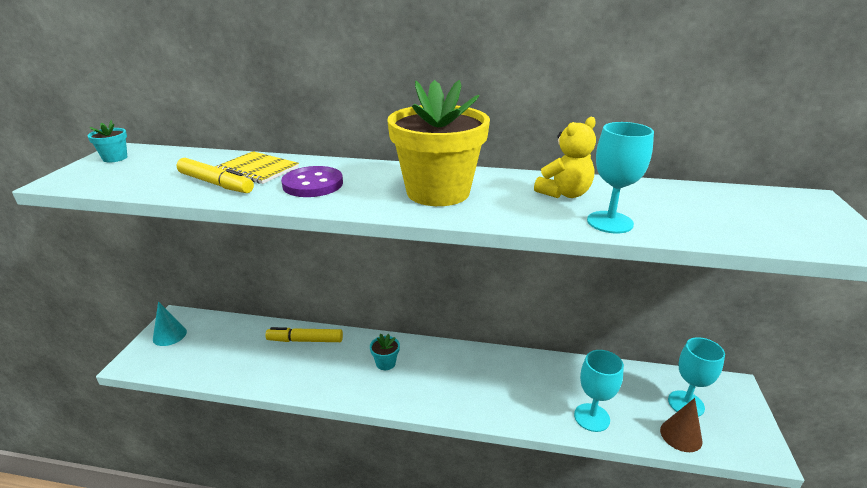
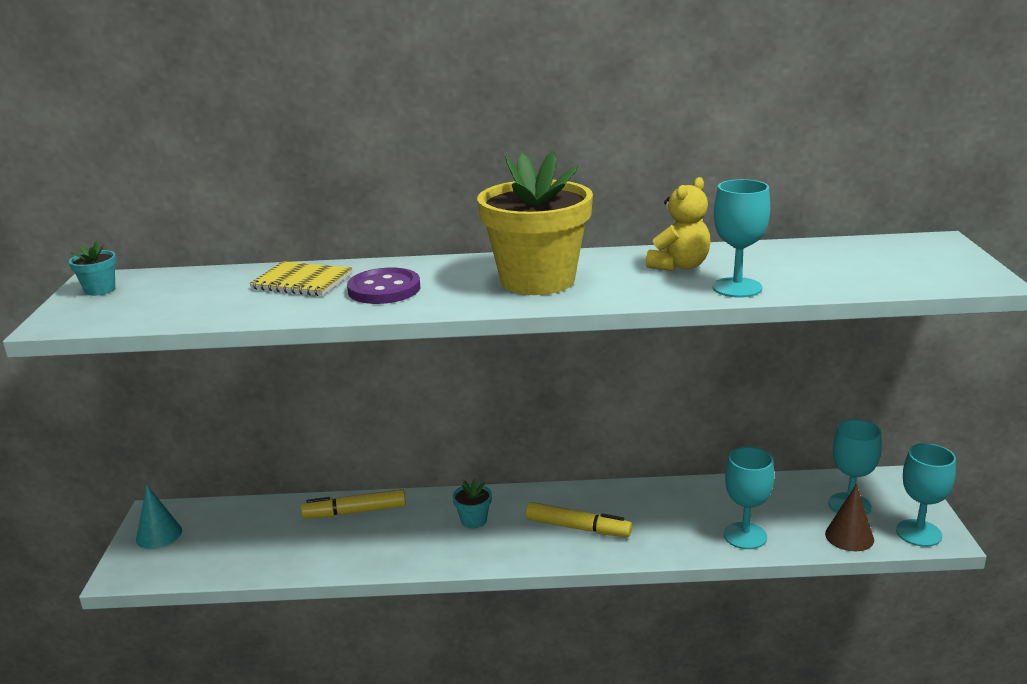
camera: 10 degrees left, 5 degrees down
yellow marker [177,158,254,193] -> yellow marker moved to [526,502,632,537]
none -> turquoise goblet [896,443,956,547]

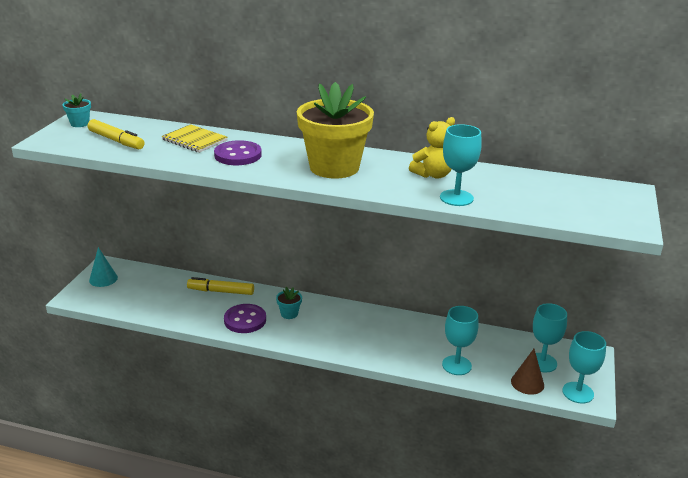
camera: 15 degrees right, 5 degrees up
yellow marker [526,502,632,537] -> yellow marker moved to [88,119,145,149]
none -> purple button [224,304,266,333]

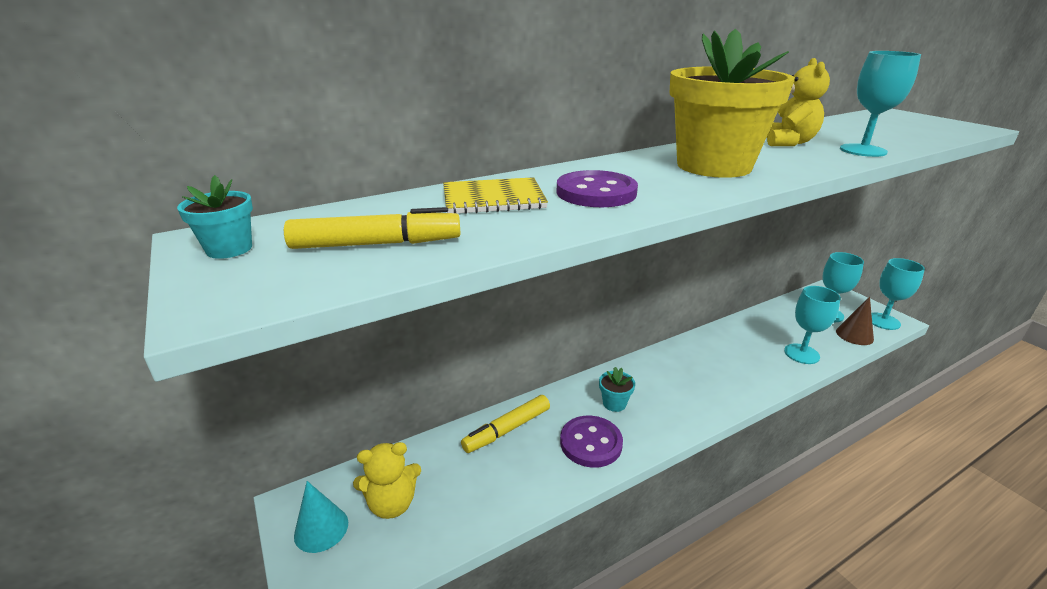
camera: 45 degrees left, 0 degrees up
none -> yellow teddy bear [353,442,421,519]

